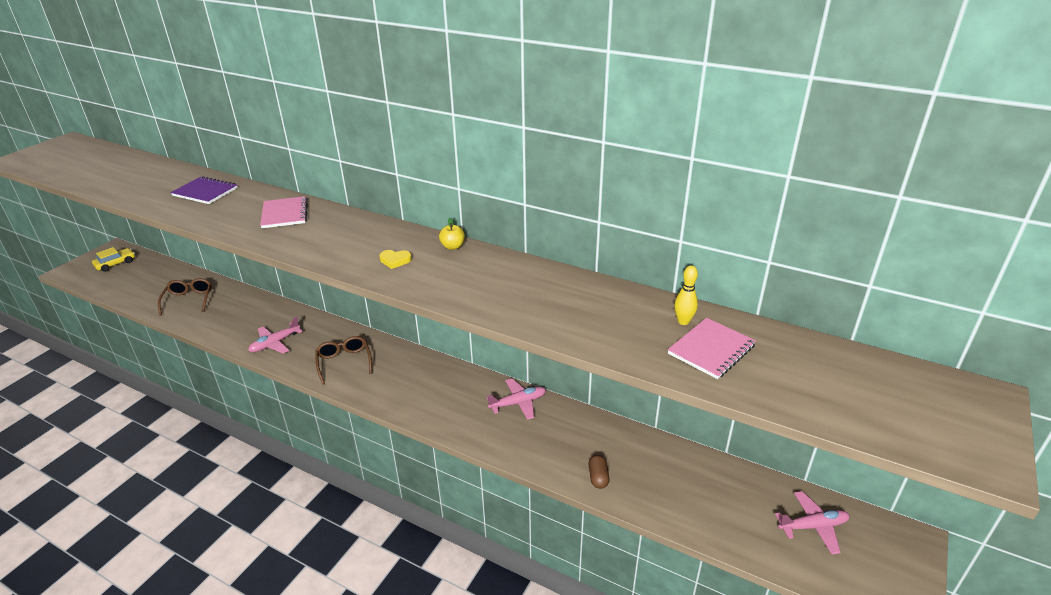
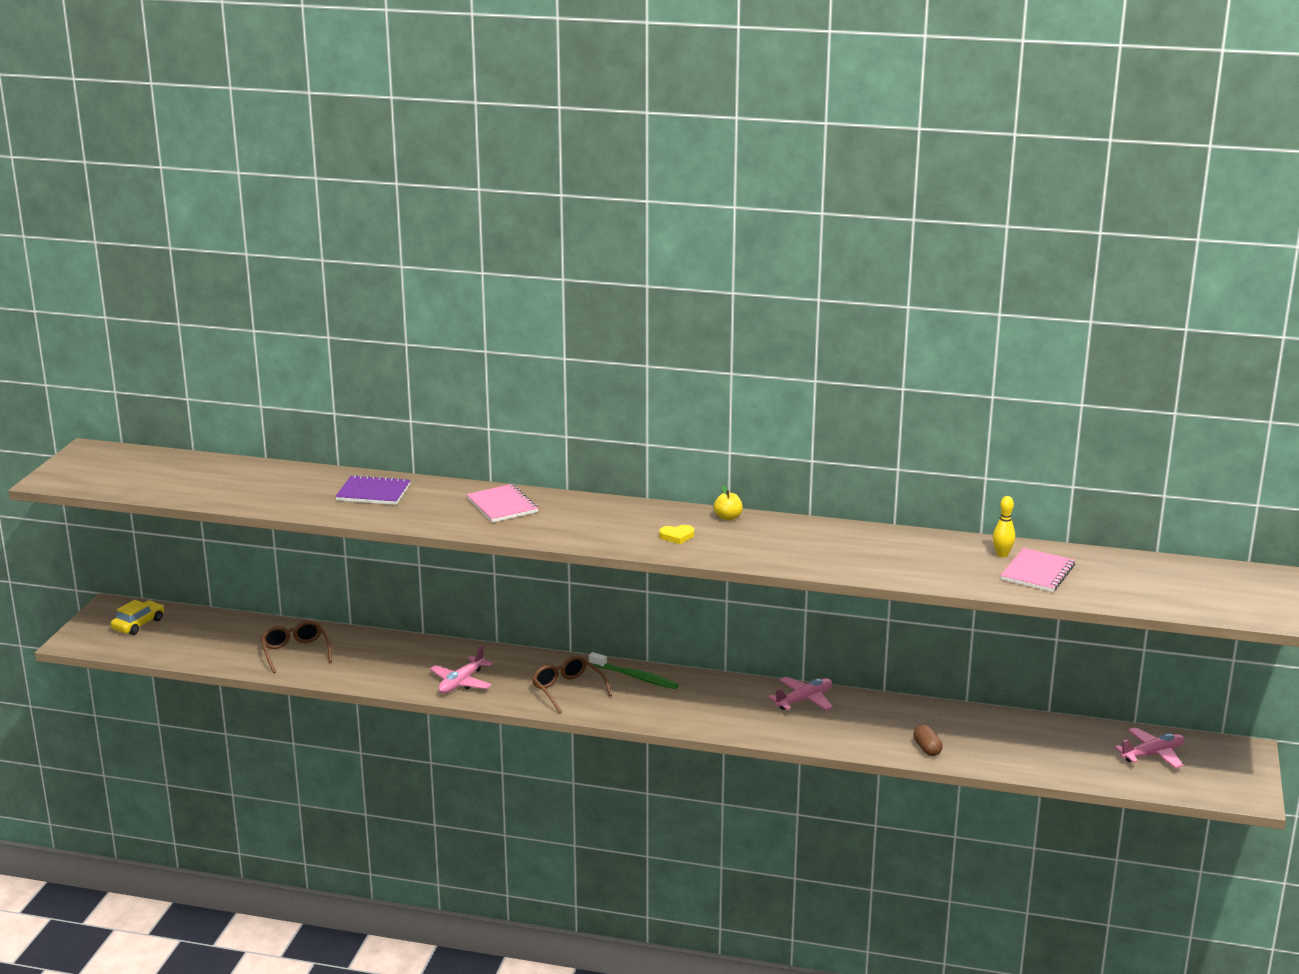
camera: 15 degrees left, 10 degrees down
none -> green toothbrush [589,652,679,689]

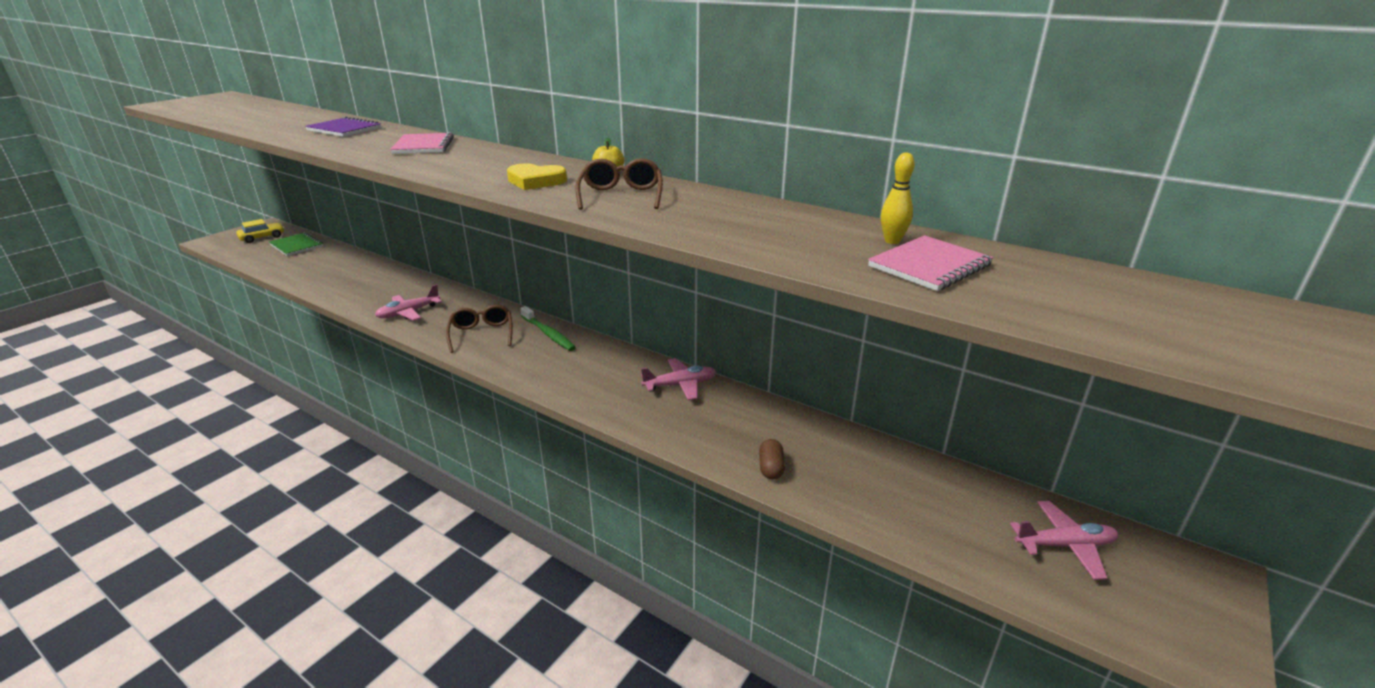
camera: 20 degrees right, 5 degrees up
brown glasses [261,620,332,673] -> brown glasses moved to [575,158,663,210]
yellow heart [659,525,694,544] -> yellow heart [507,163,567,190], size x1.54
none -> green notebook [269,232,323,256]

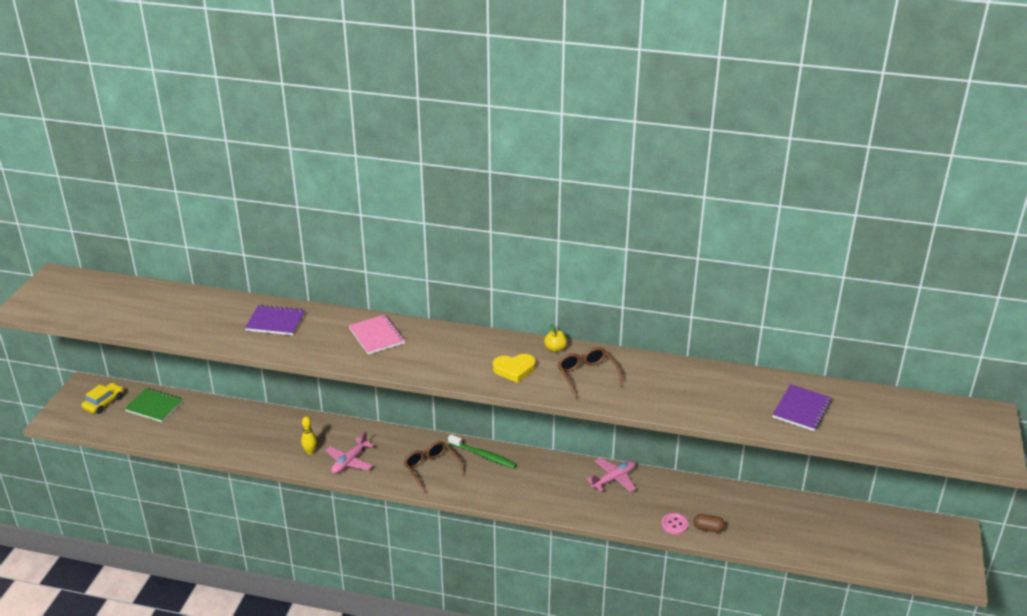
camera: 20 degrees left, 5 degrees up
brown capsule [759,439,785,480] -> brown capsule turned 60 degrees counterclockwise [693,514,725,533]
pink notebook [868,235,993,291] -> purple notebook [772,384,832,431]
yellow bowling pin [881,152,915,244] -> yellow bowling pin moved to [301,416,317,455]
pink plane [1010,501,1118,580] -> none
none -> pink button [661,513,689,535]

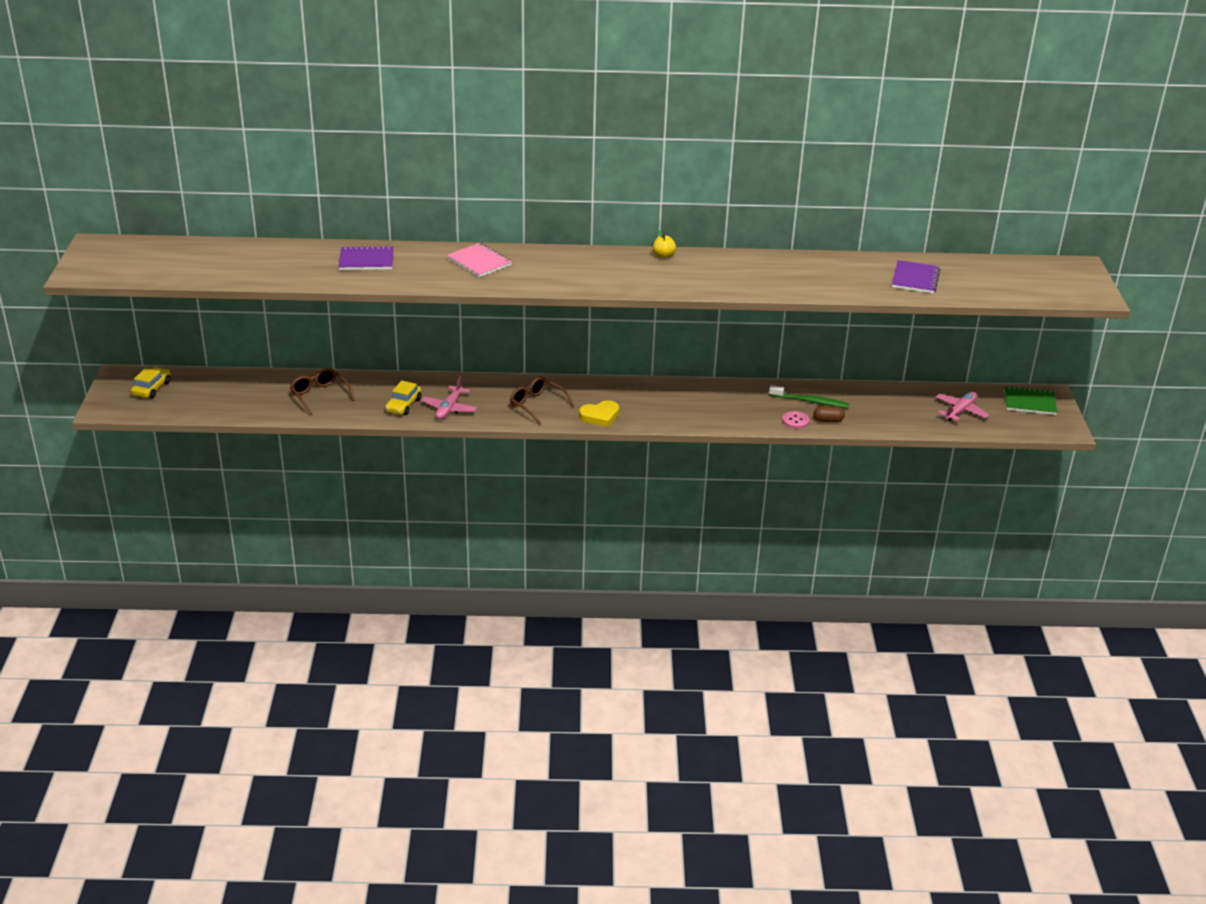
camera: 15 degrees left, 0 degrees up
green notebook [124,388,183,422] -> green notebook moved to [1004,386,1057,415]
yellow bowling pin [301,416,317,455] -> yellow car [385,381,421,415]
green toothbrush [448,434,517,469] -> green toothbrush moved to [769,385,849,408]
yellow heart [493,354,536,383] -> yellow heart moved to [579,400,619,427]
brown glasses [557,347,623,398] -> brown glasses moved to [290,368,355,415]
pink plane [586,458,636,492] -> pink plane moved to [935,392,989,421]

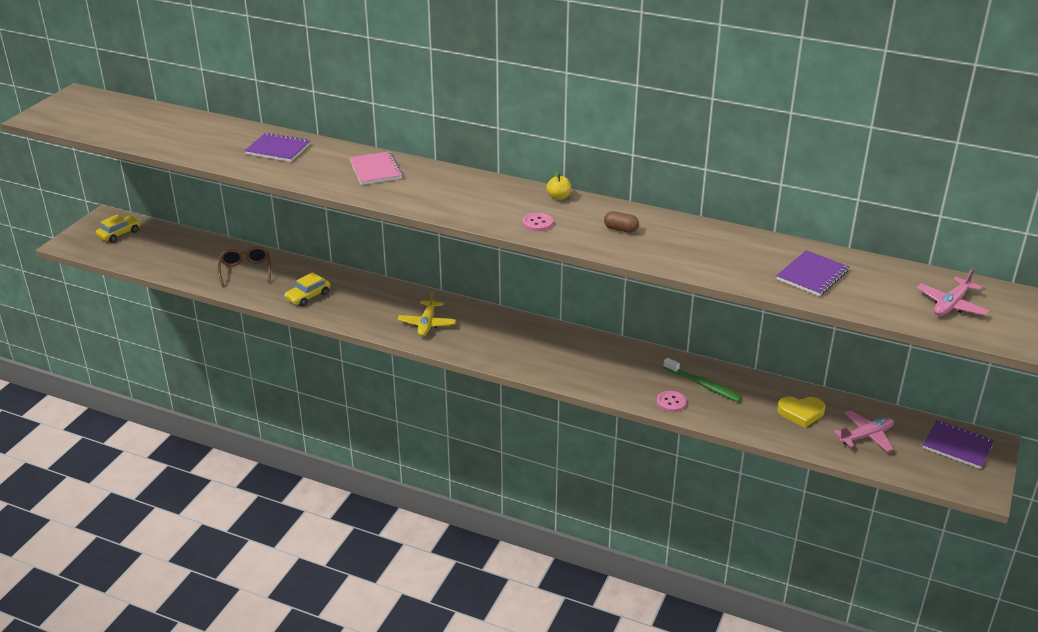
camera: 25 degrees right, 0 degrees up
pink plane [421,377,477,419] -> pink plane moved to [917,268,989,316]
brown glasses [510,377,574,425] -> yellow plane [397,290,456,337]
yellow heart [579,400,619,427] -> yellow heart moved to [777,397,825,427]
brown capsule [813,406,845,422] -> brown capsule moved to [604,211,639,233]
green notebook [1004,386,1057,415] -> purple notebook [923,420,995,469]
none -> pink button [523,212,553,231]

